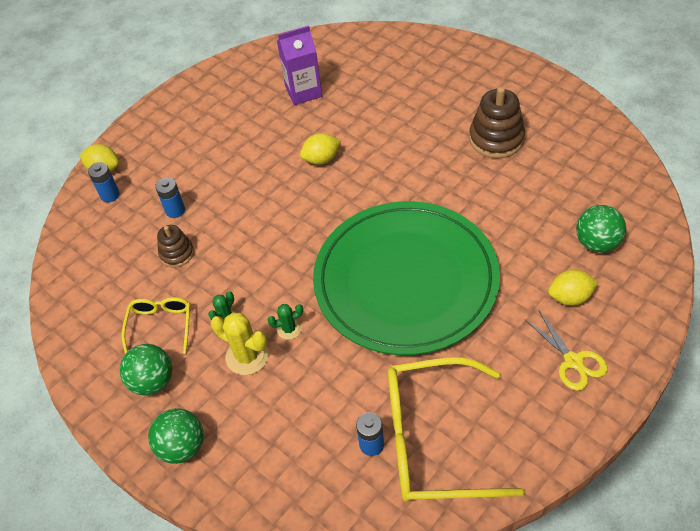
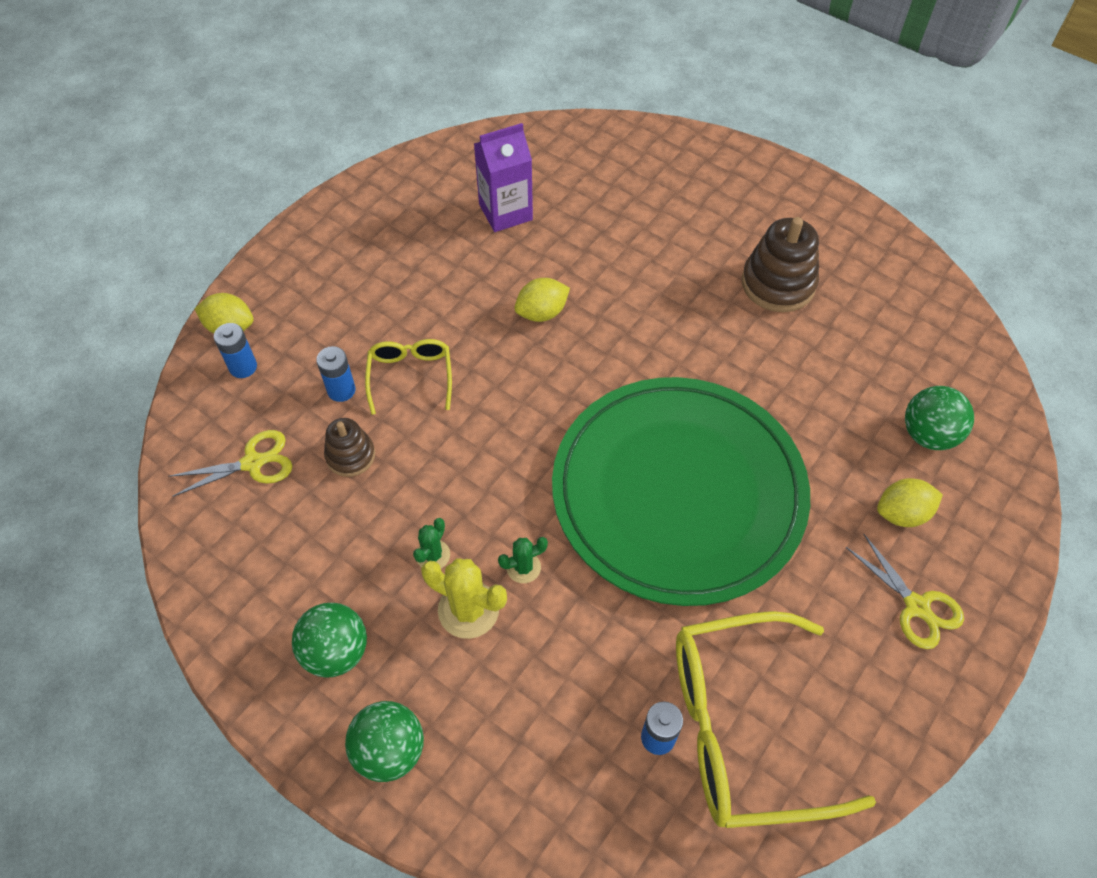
camera: 10 degrees left, 5 degrees up
yellow glasses [122,297,190,354] -> yellow glasses moved to [365,339,452,415]
none -> yellow scissors [168,430,293,497]

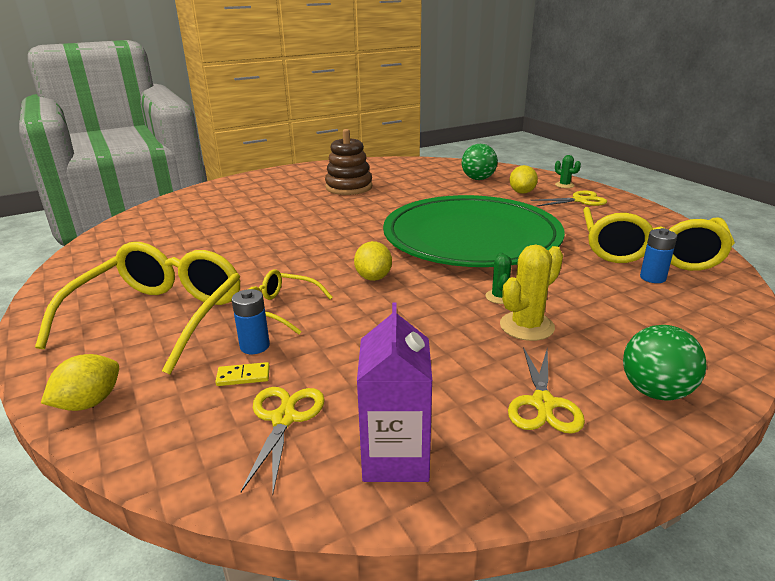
camera: 65 degrees left, 30 degrees down
blue battery [214,323,257,378] -> none
green ball [292,603,367,678] -> yellow scissors [508,347,585,434]
brown stacking toy [324,418,375,477] -> none
green cactus [413,518,450,568] -> green cactus moved to [555,155,581,188]
purple carton [474,123,533,232] -> purple carton moved to [357,303,432,482]
yellow lemon [514,278,570,322] -> yellow lemon moved to [354,241,392,281]
none -> yellow glasses [35,242,240,375]
none -> yellow domino [215,362,270,386]

